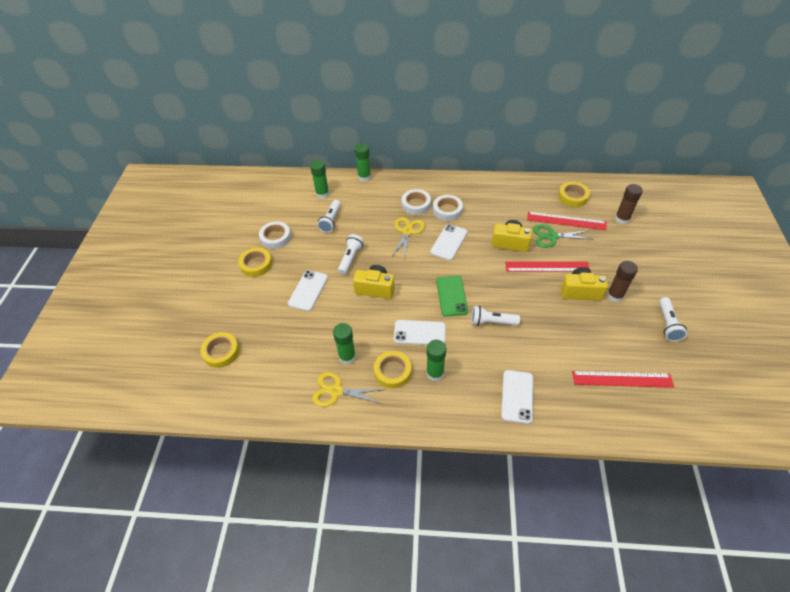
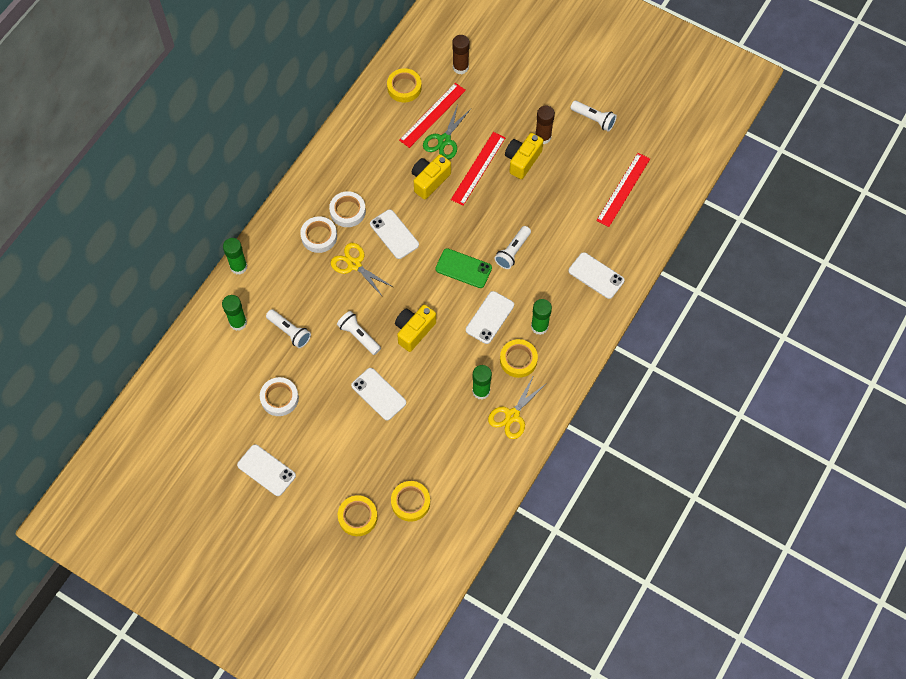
camera: 65 degrees left, 15 degrees up
yellow tape [238,248,272,277] -> yellow tape moved to [338,495,378,536]
none -> white phone [237,444,296,496]

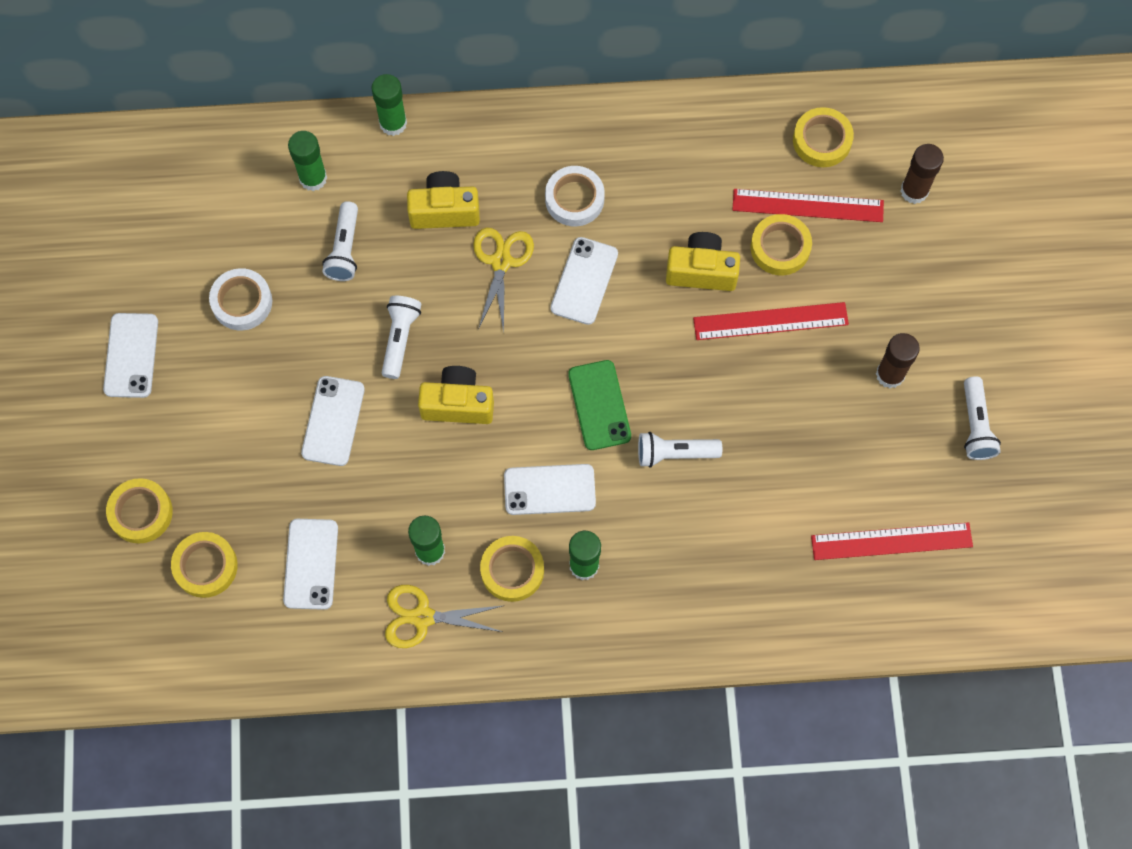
camera: 55 degrees right, 5 degrees up
white tape [300,216,337,253] -> none
green scissors [423,105,471,160] -> yellow tape [751,214,812,275]
yellow camera [505,133,543,179] -> yellow camera moved to [407,171,480,229]
white phone [569,252,624,299] -> white phone moved to [283,519,338,610]

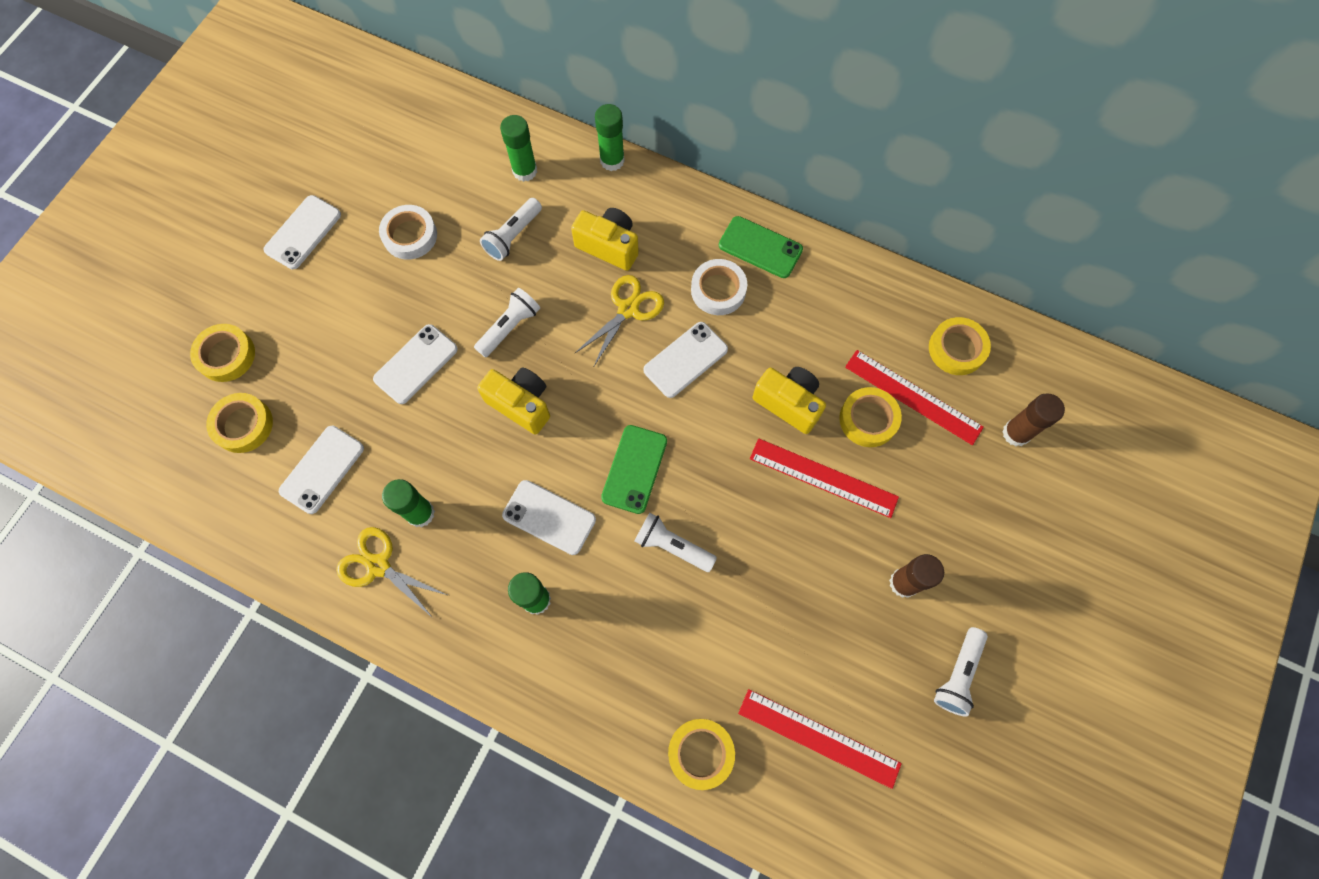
camera: 30 degrees right, 0 degrees up
yellow tape [480,536,544,602] -> yellow tape moved to [668,719,735,790]
none -> green phone [719,216,803,278]

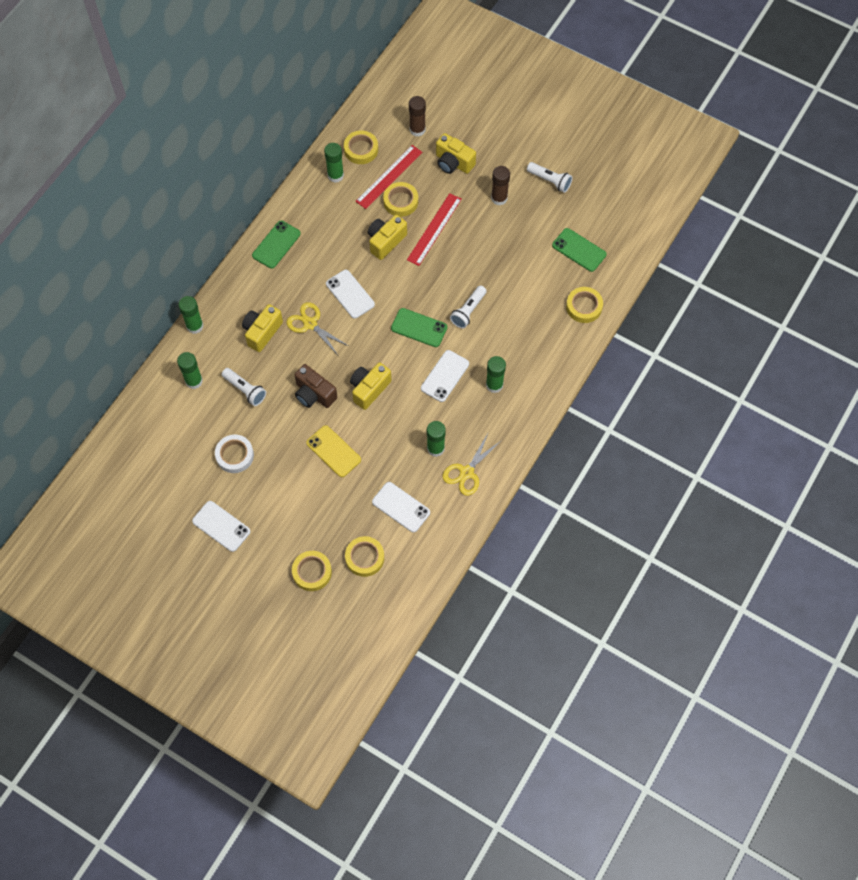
camera: 85 degrees left, 5 degrees down
white phone [373,324,458,404] -> yellow phone [306,425,361,477]
white flashlight [474,288,540,358] -> brown camera [294,364,337,408]
white tape [691,259,747,315] -> none
red ruler [738,689,902,789] -> green phone [552,228,607,272]
none -> green glue stick [324,143,344,183]
none -> yellow camera [436,133,476,174]

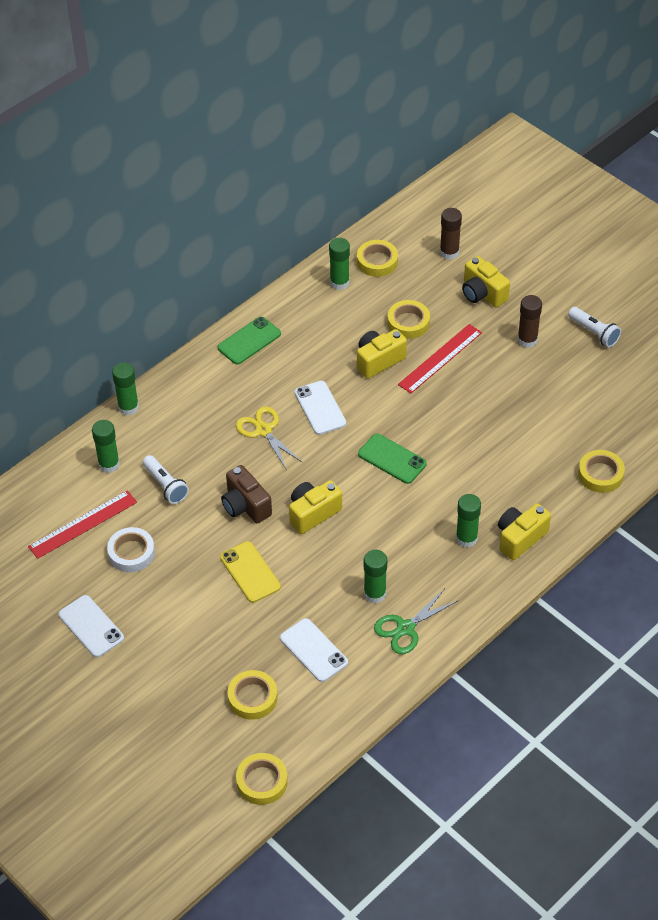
camera: 15 degrees right, 15 degrees down
yellow camera [242,304,283,352] -> yellow camera moved to [498,503,551,560]
yellow tape [292,551,332,591] -> yellow tape moved to [236,753,288,805]
red ruler [355,145,422,209] -> red ruler moved to [28,490,137,559]
white phone [421,350,469,402] -> none
yellow scissors [443,434,502,496] -> green scissors [374,589,457,654]
white flashlight [450,286,486,329] -> none
green phone [552,228,607,272] -> none

